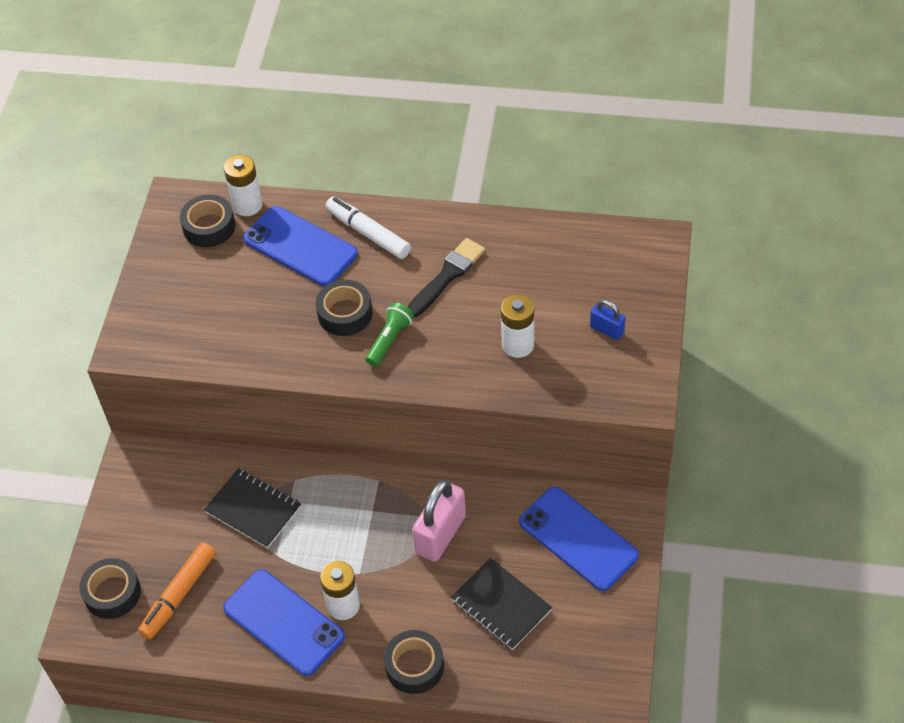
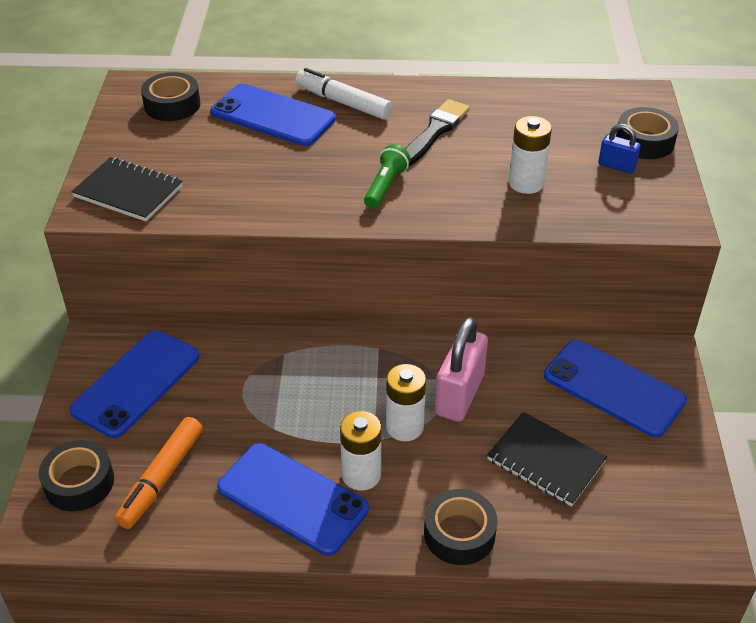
camera: 10 degrees left, 10 degrees down
black notebook [204,468,301,548] -> black notebook moved to [71,157,183,221]
white battery [224,155,263,216] -> white battery moved to [386,364,426,441]
black tape [316,280,373,336] -> black tape moved to [616,107,679,159]
none -> blue phone [69,330,199,438]

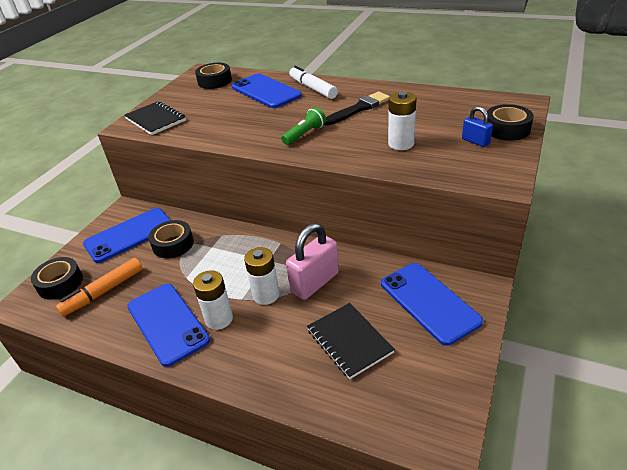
camera: 25 degrees right, 5 degrees down
black tape [424,489,498,565] -> black tape moved to [148,220,194,258]

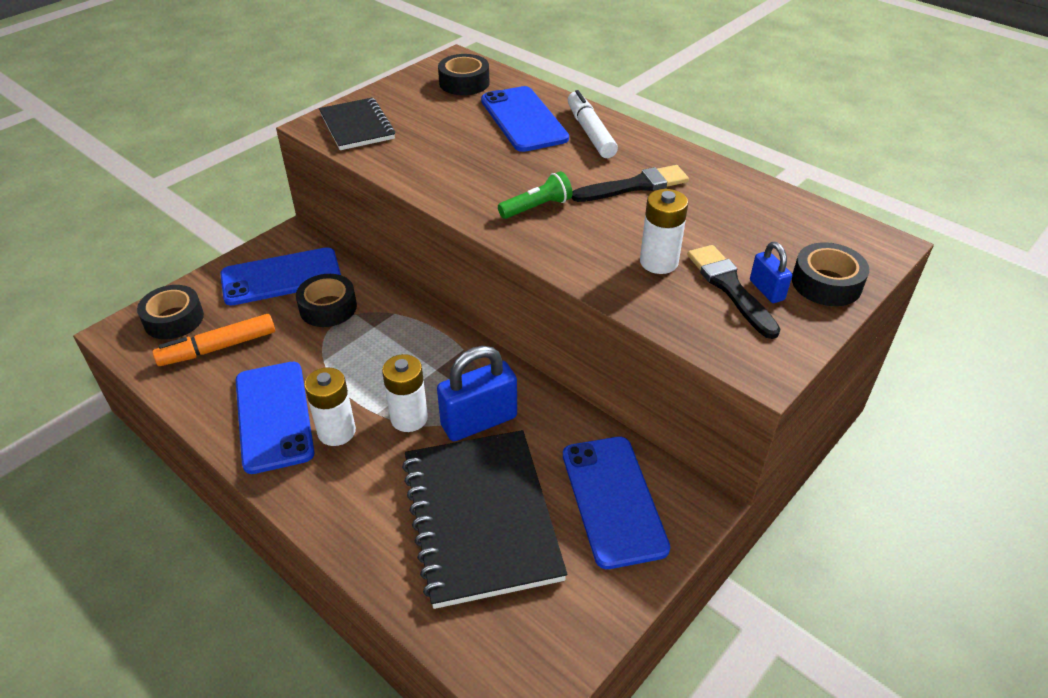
camera: 15 degrees right, 5 degrees up
pink padlock [286,223,339,300] -> blue padlock [437,346,517,441]
black notebook [307,303,395,379] -> black notebook [402,430,567,609], size x1.72
none -> black brush [687,245,780,339]

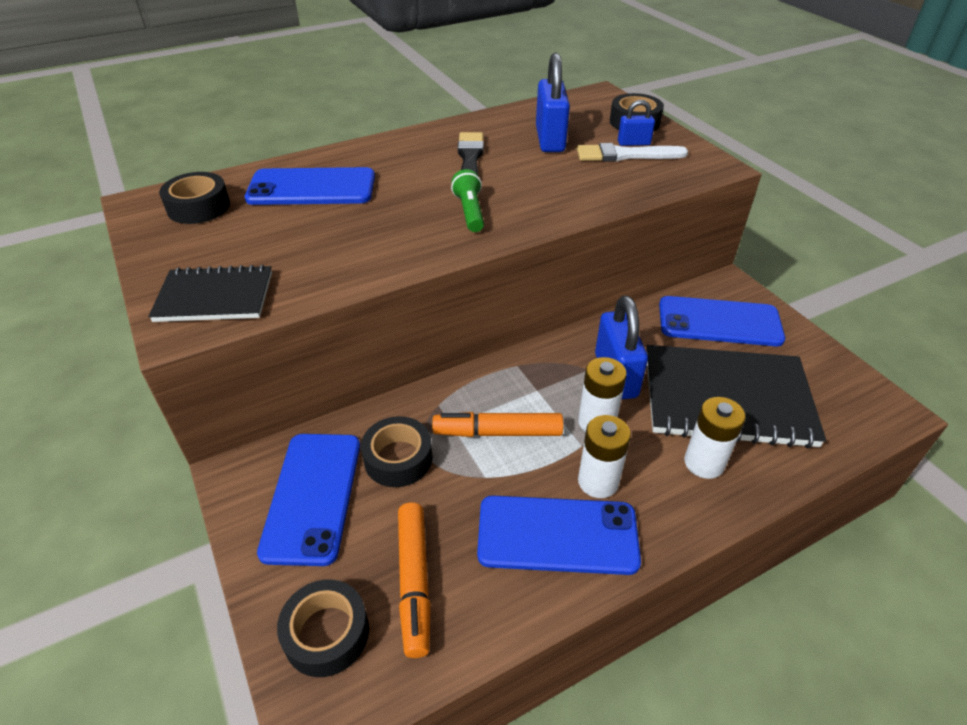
camera: 70 degrees left, 0 degrees up
white marker [568,90,618,158] -> none
white battery [640,189,688,274] -> white battery moved to [684,397,746,479]
black brush [687,245,780,339] -> white brush [577,143,688,162]
none -> orange marker [432,412,563,437]
none -> blue padlock [536,53,570,152]

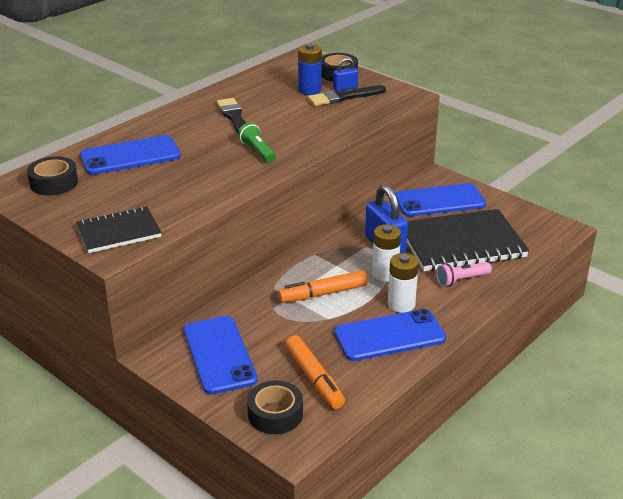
camera: 20 degrees left, 10 degrees down
black tape [361,416,433,487] -> none
blue padlock [536,53,570,152] -> none
white brush [577,143,688,162] -> black brush [308,85,386,106]
white battery [684,397,746,479] -> pink flashlight [436,262,492,287]
none -> blue battery [298,44,322,95]

